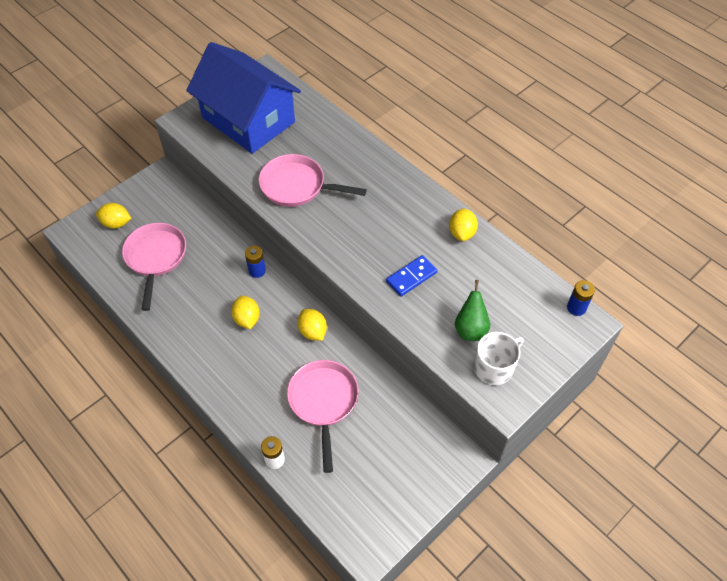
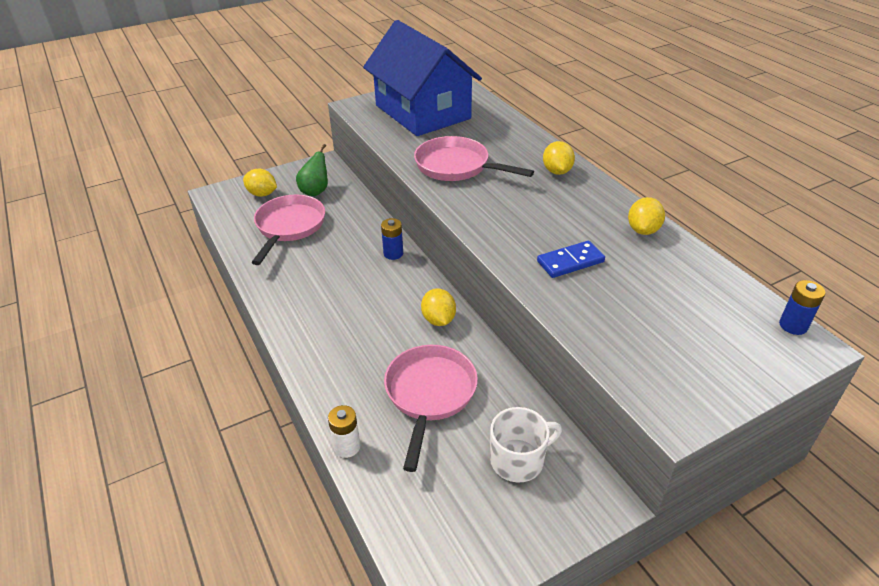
camera: 15 degrees right, 15 degrees down
yellow lemon [231,296,260,329] -> yellow lemon moved to [543,141,575,175]
green pear [455,280,490,341] -> green pear moved to [296,144,328,196]
white mug [474,332,524,385] -> white mug moved to [490,407,562,483]

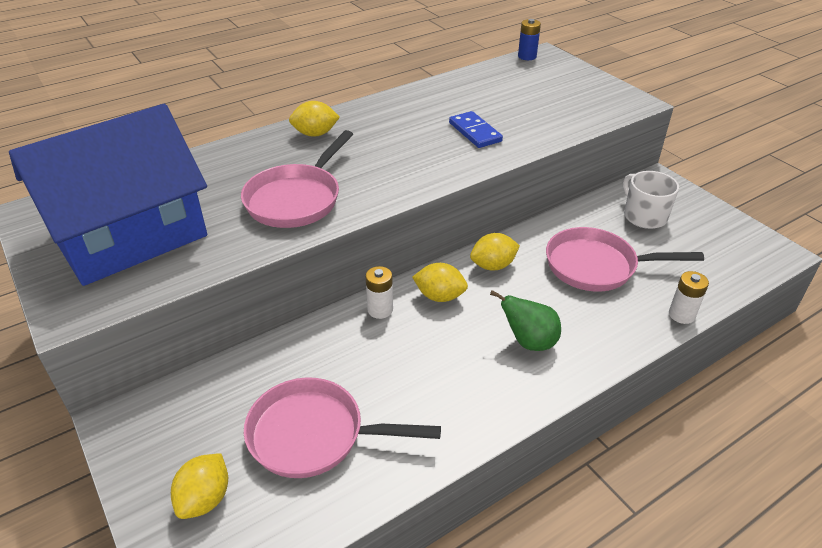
camera: 95 degrees left, 0 degrees up
green pear [296,144,328,196] -> green pear moved to [490,290,561,351]
blue battery [381,218,403,260] -> white battery [365,266,393,319]
yellow lemon [628,197,665,235] -> yellow lemon moved to [412,263,468,302]

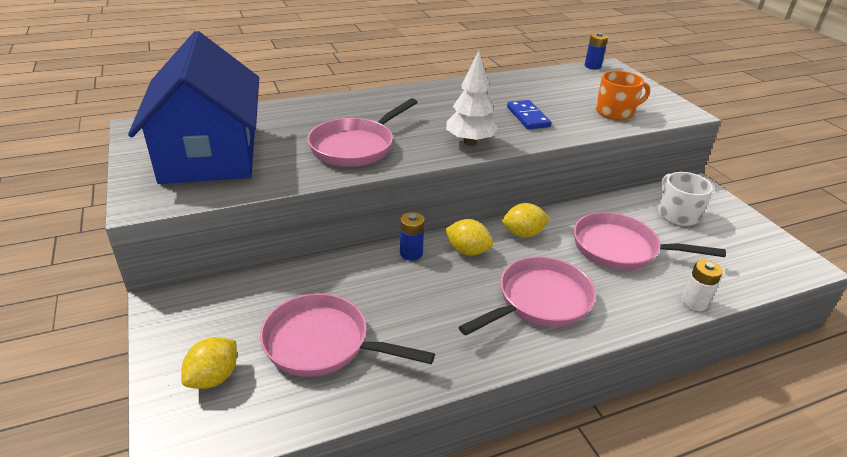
camera: 10 degrees right, 5 degrees down
blue house [9,104,207,286] -> blue house turned 75 degrees counterclockwise [128,31,259,184]
yellow lemon [289,101,340,137] -> none
white battery [365,266,393,319] -> blue battery [400,212,425,261]
green pear [490,290,561,351] -> pink pan [459,257,596,336]
none -> white tree [446,51,498,146]
none -> orange mug [596,70,650,120]

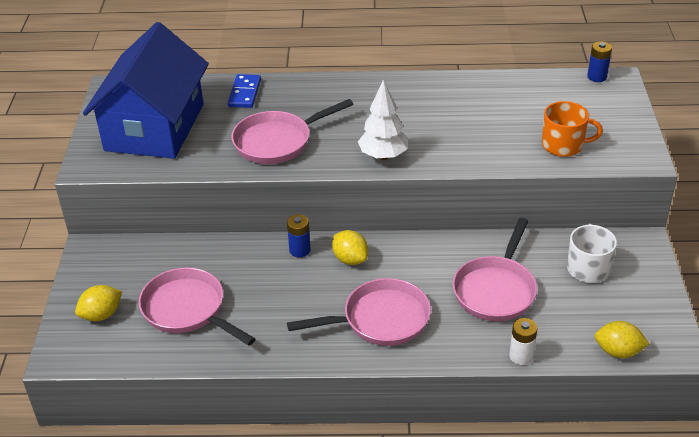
camera: 25 degrees right, 5 degrees up
yellow lemon [502,203,550,237] -> yellow lemon moved to [595,321,649,358]
blue domino [507,100,552,129] -> blue domino moved to [228,74,261,108]
pink pan [574,212,726,270] -> pink pan turned 105 degrees counterclockwise [452,218,537,321]

